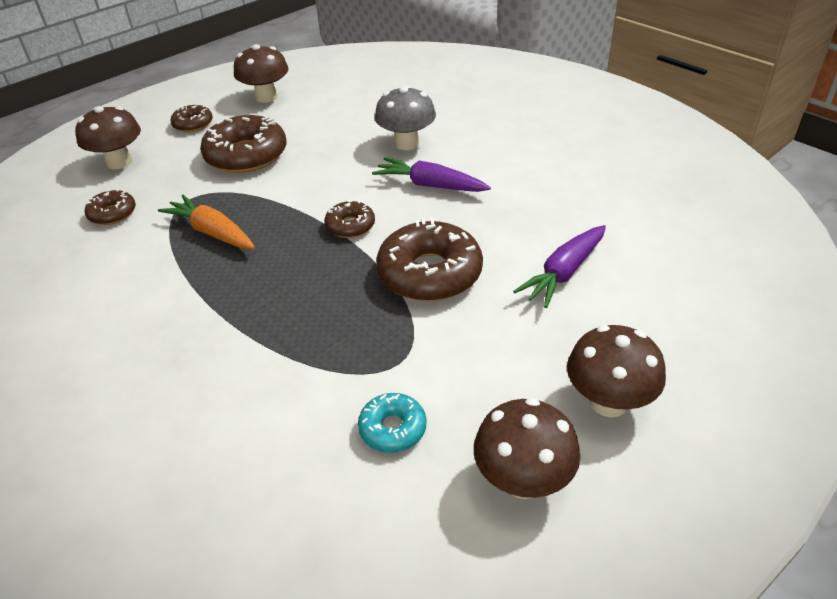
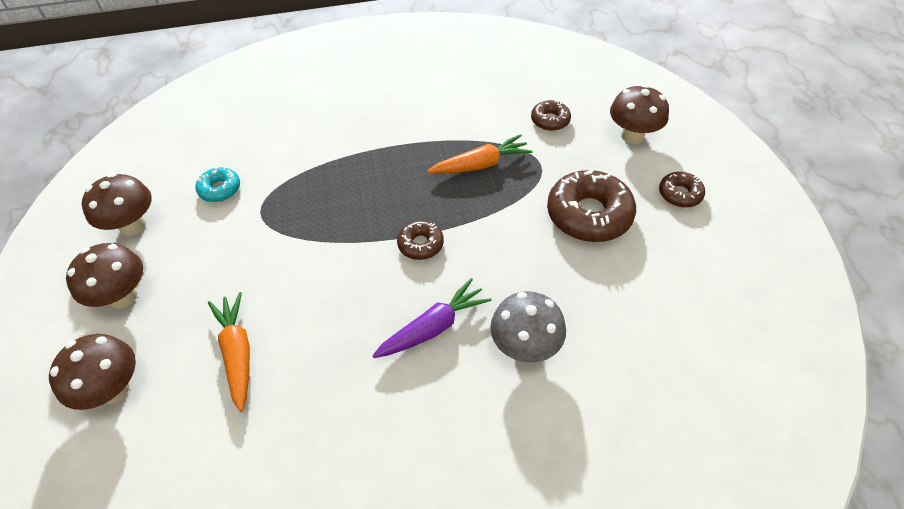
camera: 120 degrees right, 10 degrees up
brown mushroom [234,44,289,103] -> brown mushroom moved to [49,334,136,410]
brown donut [376,218,483,302] -> none
purple carrot [513,225,606,308] -> orange carrot [208,292,250,412]

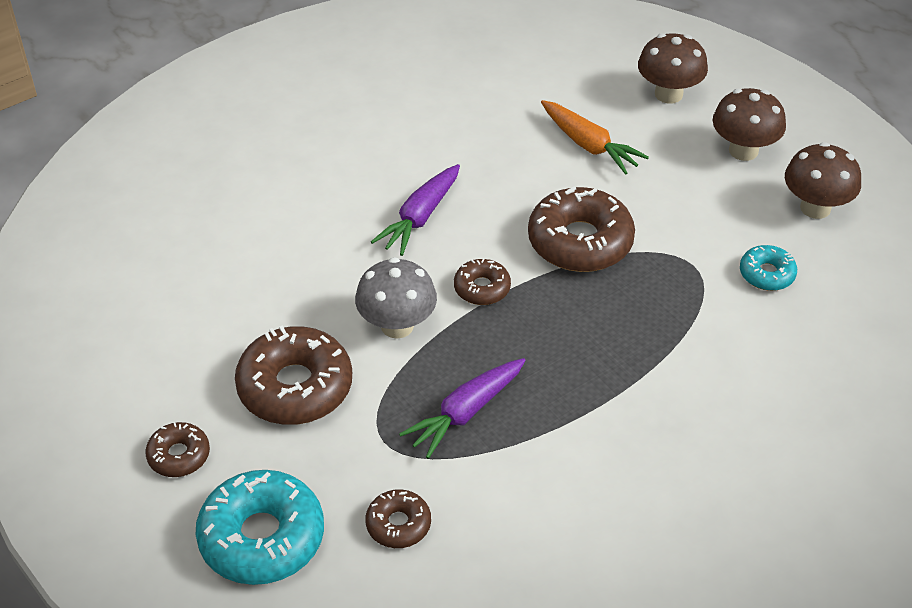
camera: 155 degrees right, 5 degrees down
orange carrot [427,134,533,174] -> purple carrot [399,358,526,459]
grey mushroom [490,291,566,363] -> grey mushroom moved to [355,257,437,339]
brown mushroom [610,85,669,144] -> turquoise donut [196,470,324,585]
none -> brown donut [528,187,635,272]

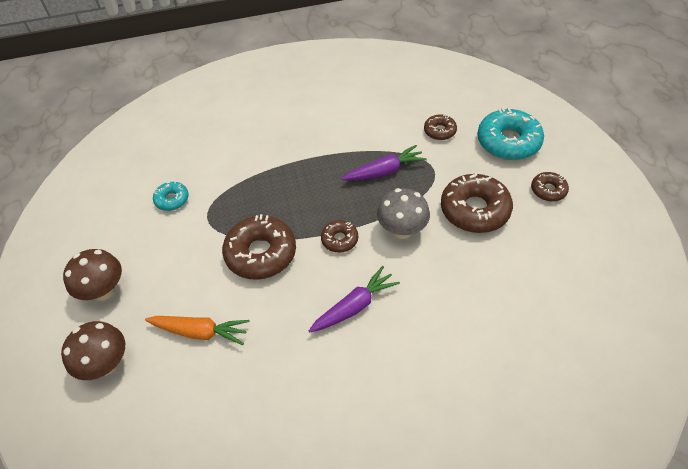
camera: 155 degrees left, 5 degrees up
orange carrot [541,100,649,175] -> orange carrot turned 120 degrees clockwise [145,316,250,345]
brown mushroom [785,142,861,219] -> none

